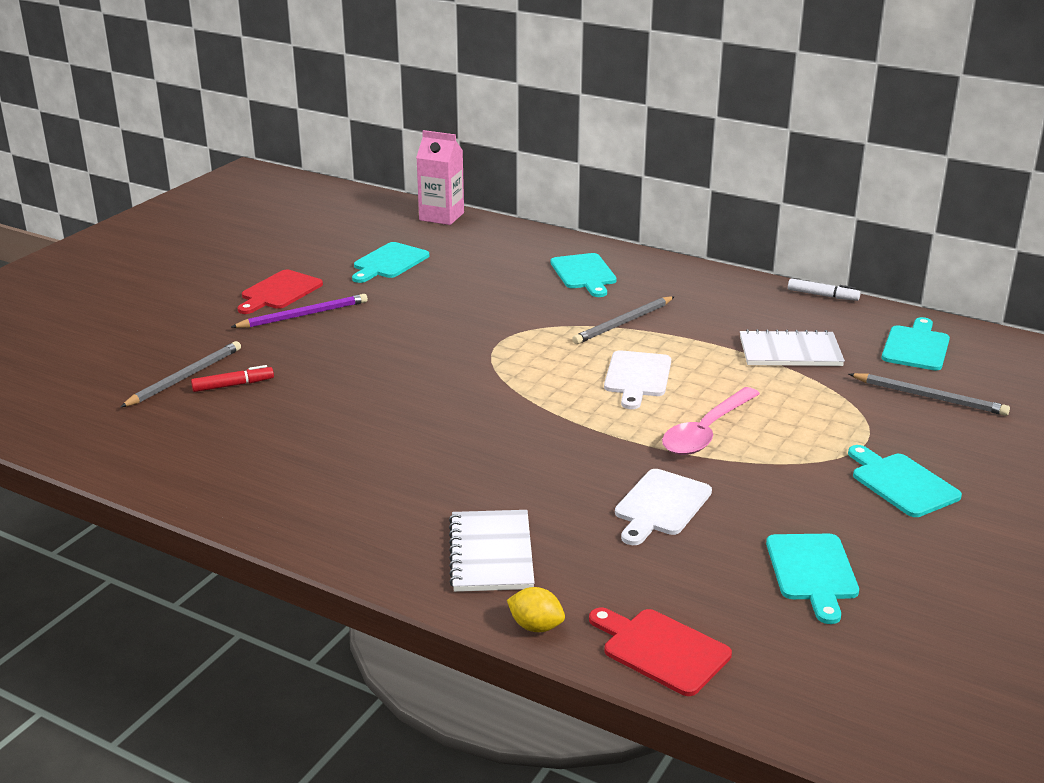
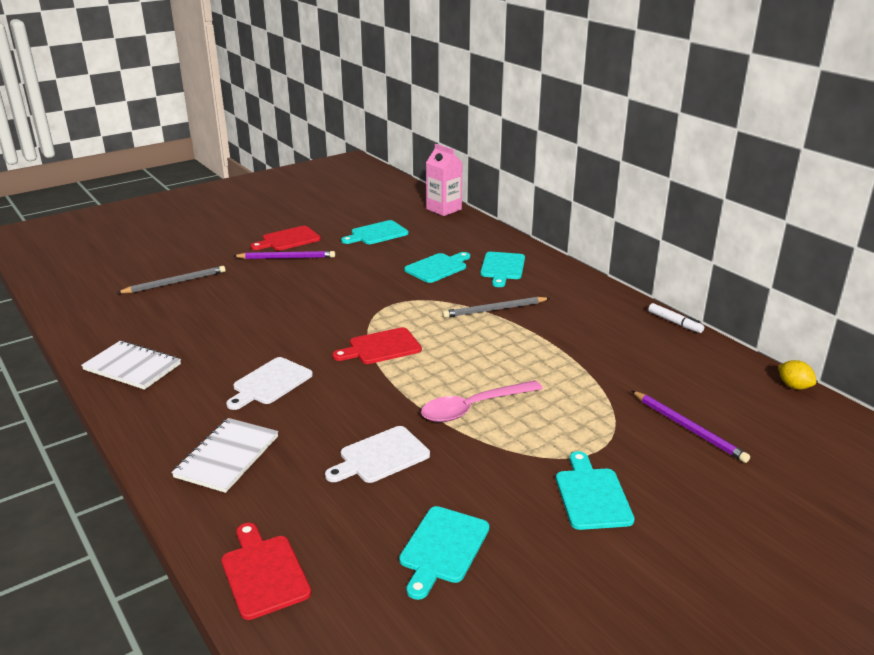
camera: 25 degrees right, 0 degrees up
red marker [191,365,274,392] -> none
yellow lemon [507,587,565,632] -> yellow lemon moved to [778,360,816,389]
white cutting board [604,350,671,409] -> white cutting board moved to [226,357,313,410]
white notebook [740,329,845,366] -> white notebook moved to [81,341,181,390]
grey pencil [849,373,1010,416] -> purple pencil [632,391,750,463]
turquoise cutting board [881,317,950,370] -> turquoise cutting board moved to [404,252,470,283]
none -> red cutting board [333,327,422,364]

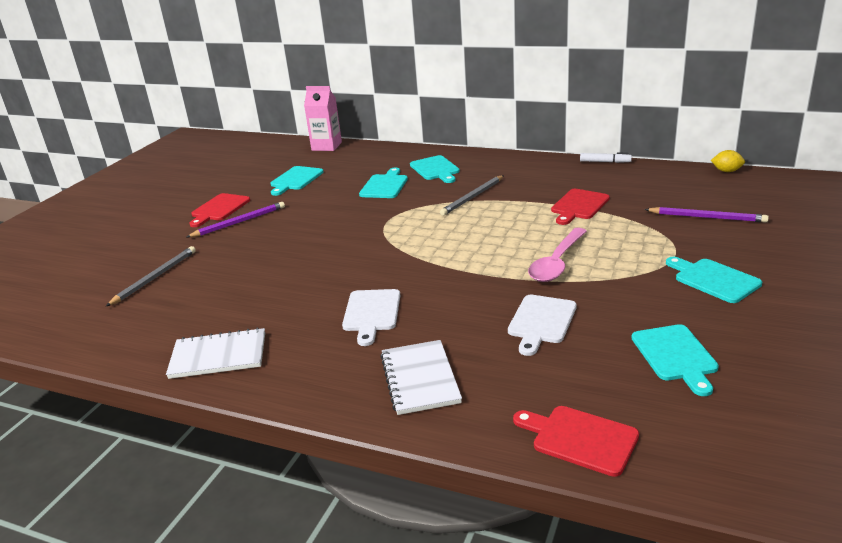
camera: 30 degrees left, 0 degrees up
red cutting board [333,327,422,364] -> red cutting board moved to [551,189,610,225]

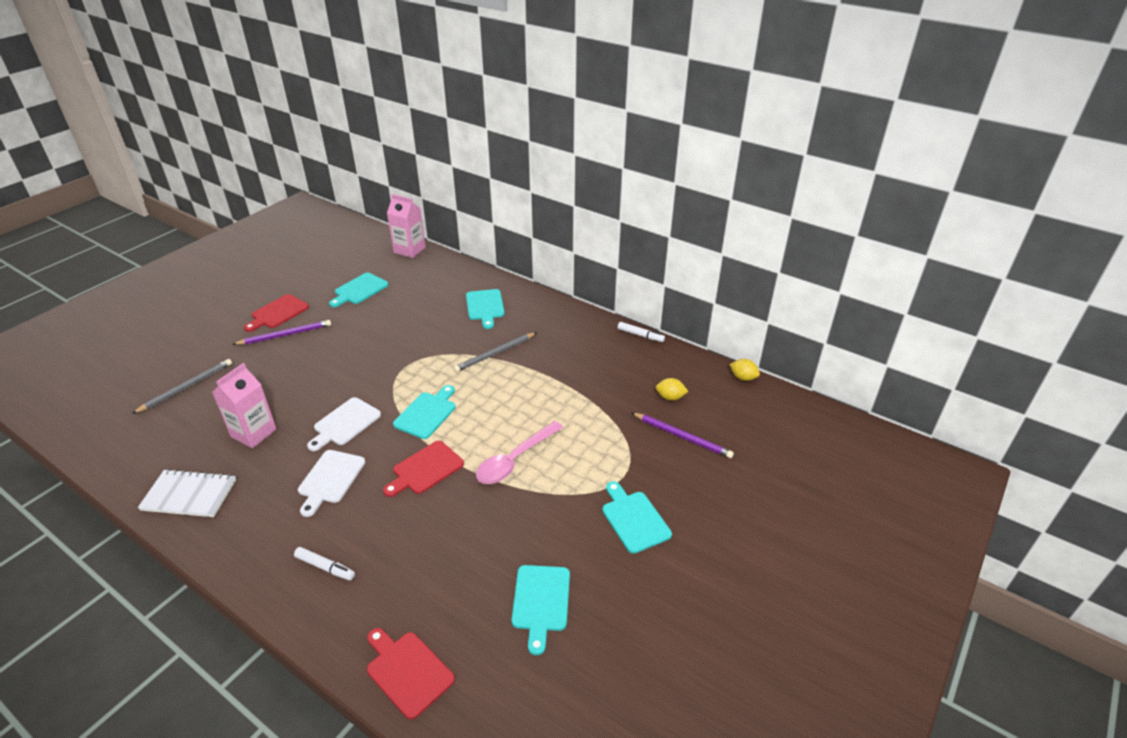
camera: 10 degrees right, 10 degrees up
turquoise cutting board [359,168,408,198] -> turquoise cutting board moved to [393,385,456,439]
white notebook [380,340,462,415] -> white marker [294,547,355,580]
white cutting board [508,295,577,356] -> white cutting board moved to [307,397,381,451]
red cutting board [551,189,610,225] -> red cutting board moved to [383,441,464,497]
none -> pink carton [212,363,277,448]
none -> yellow lemon [656,378,688,401]

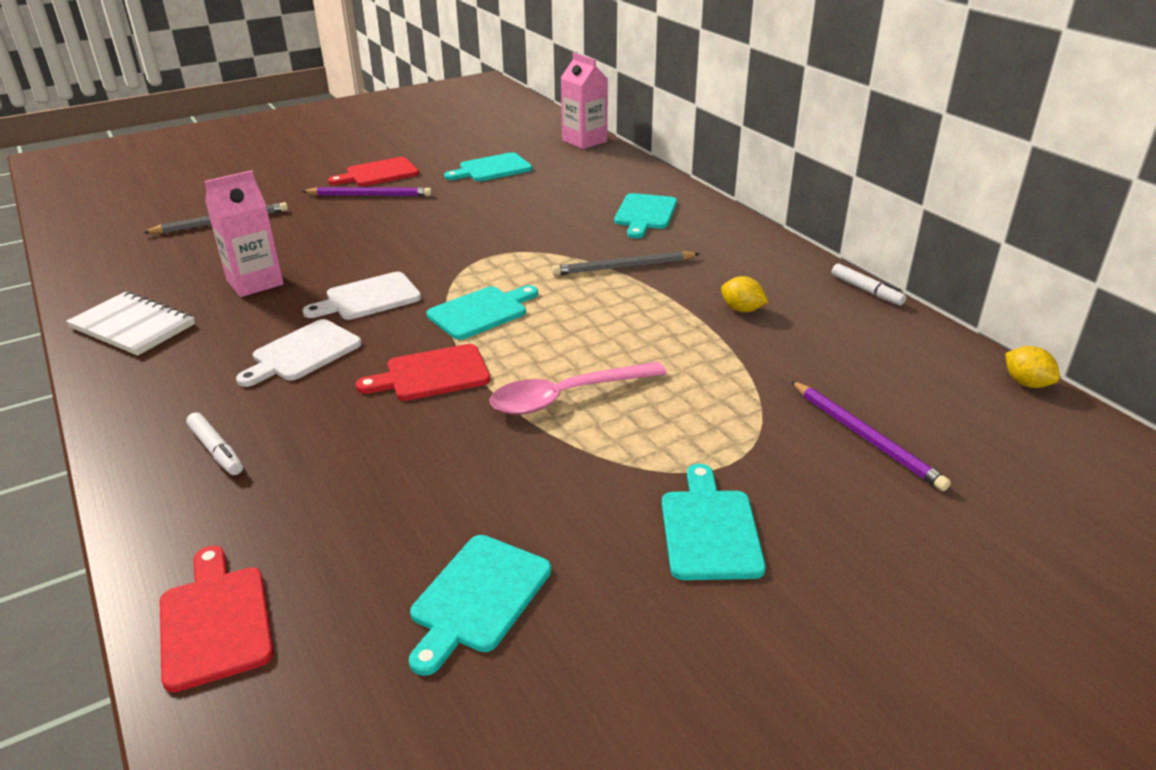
camera: 25 degrees right, 5 degrees down
yellow lemon [656,378,688,401] -> yellow lemon moved to [721,276,768,312]

